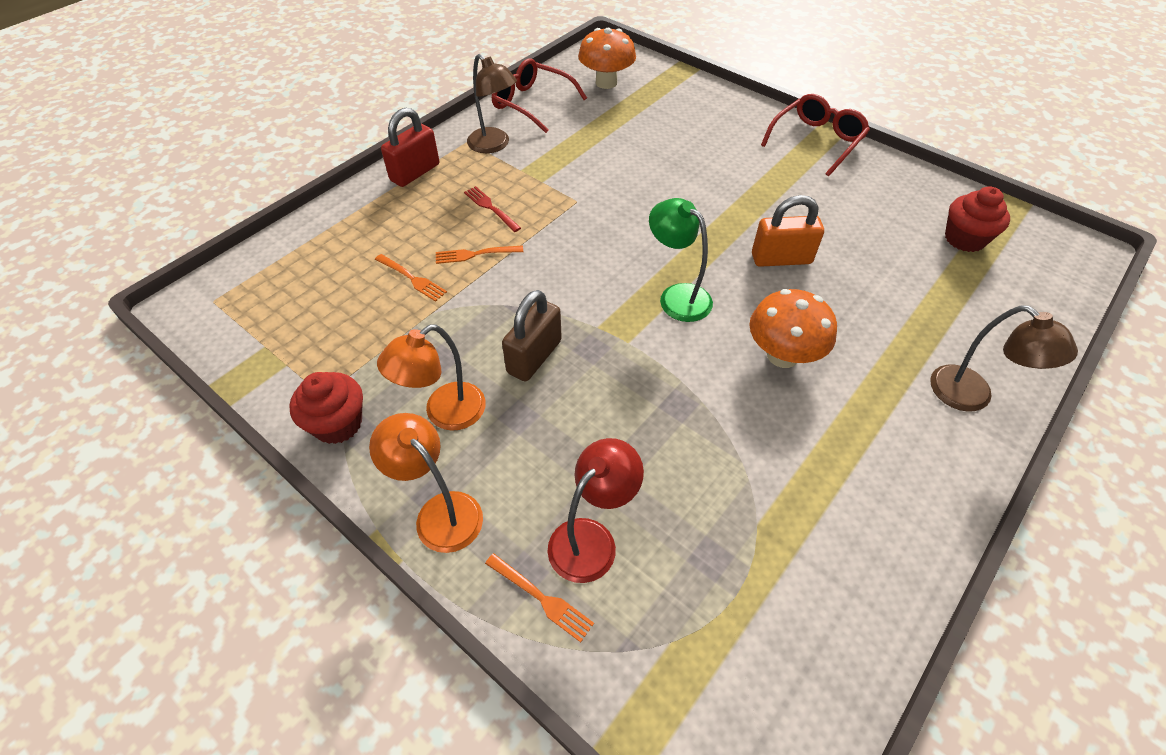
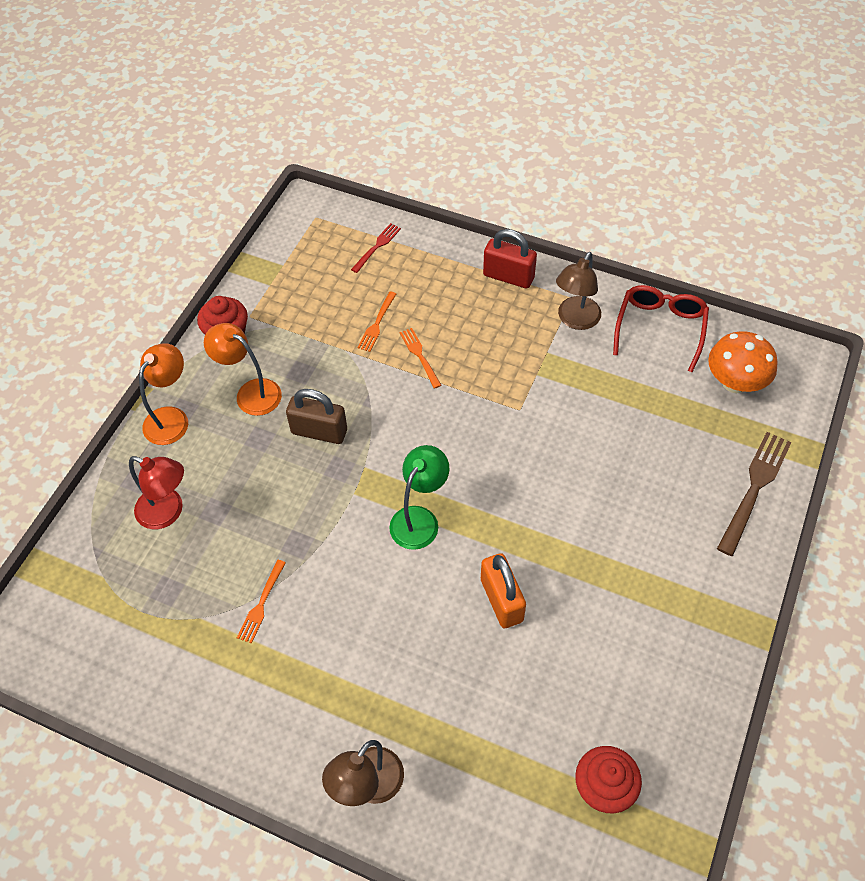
camera: 75 degrees right, 5 degrees up
red fork [464,186,521,232] -> red fork moved to [351,223,401,273]
orange fork [485,553,594,642] -> orange fork moved to [237,560,286,644]
orange mushroom [749,289,837,368] -> none
red glasses [761,94,870,176] -> none
none -> brown fork [717,432,792,556]

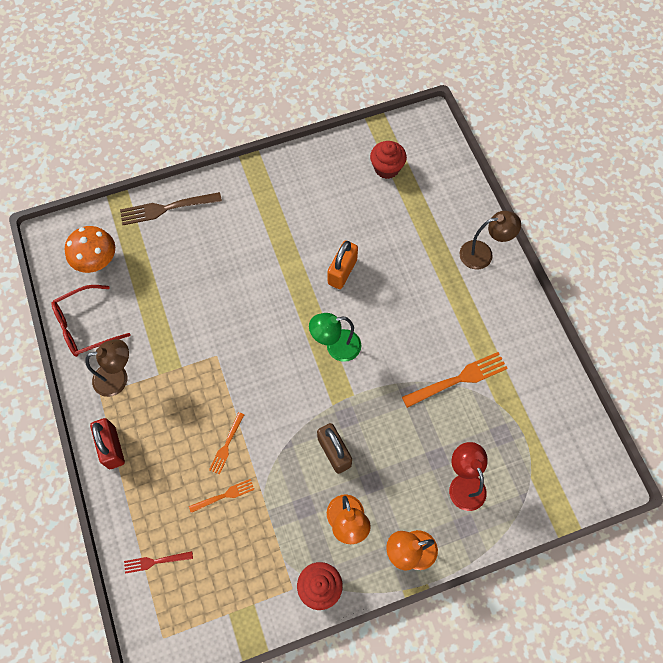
camera: 135 degrees left, 10 degrees up
orange fork [237,560,286,644] -> orange fork [402,352,508,408], size x1.77

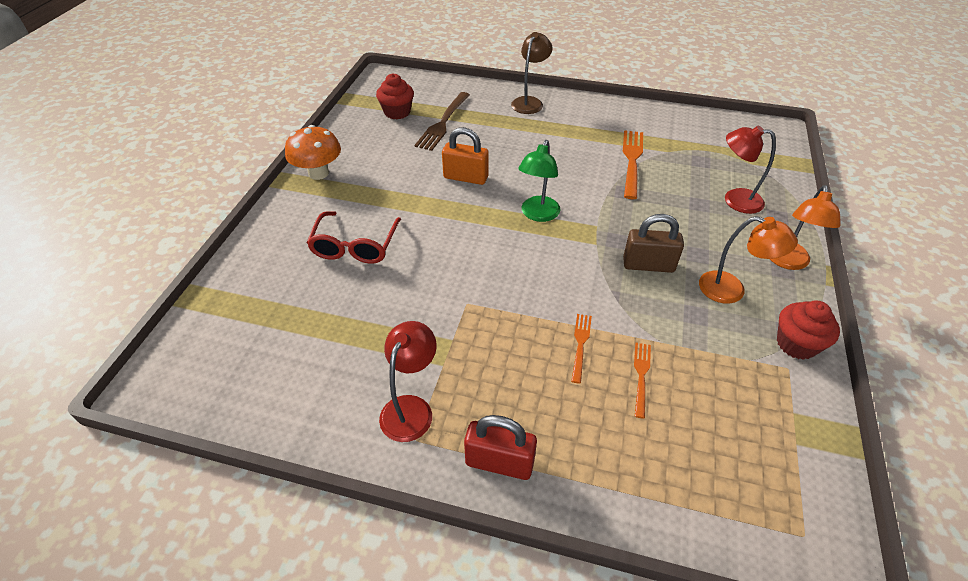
camera: 55 degrees left, 20 degrees down
red glasses [51,285,130,357] -> red glasses moved to [307,211,401,263]
orange mushroom [65,226,115,273] -> orange mushroom moved to [285,125,341,180]
brown lamp [85,339,129,397] -> red lamp [379,321,436,442]
brown fork [120,192,222,225] -> brown fork moved to [414,92,470,151]
red fork [124,551,193,574] -> none
orange fork [209,412,244,475] -> orange fork turned 135 degrees counterclockwise [571,314,592,384]
orange padlock [328,241,358,289] -> orange padlock turned 45 degrees counterclockwise [442,127,489,185]

